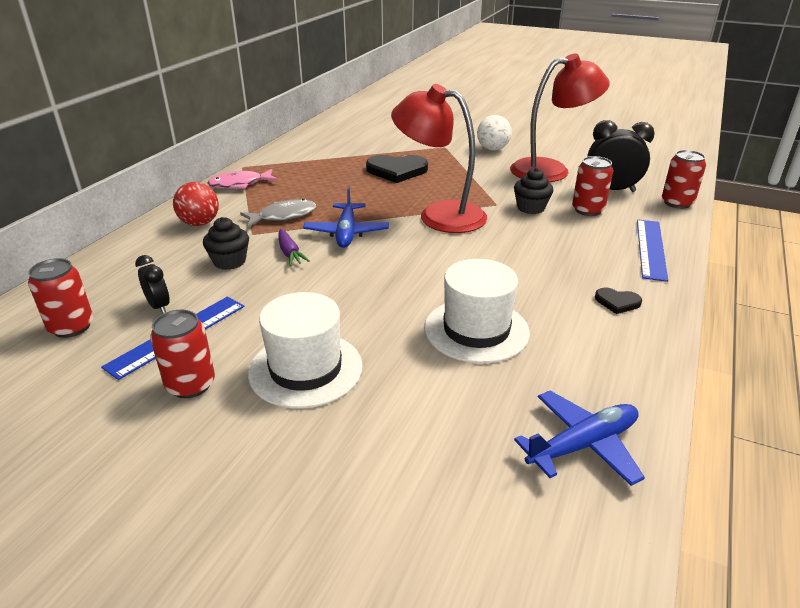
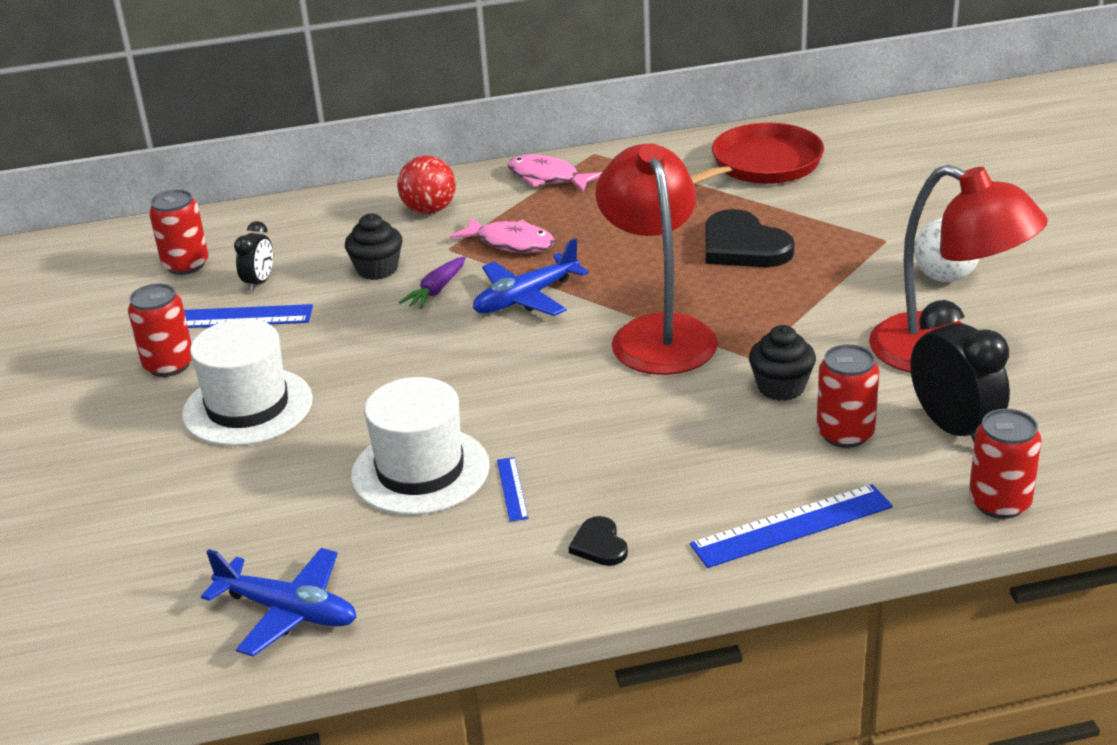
camera: 55 degrees right, 0 degrees up
grey fish [240,199,316,227] -> pink fish [450,216,555,253]
none -> blue ruler [497,457,529,522]
none -> red pan [690,123,824,185]

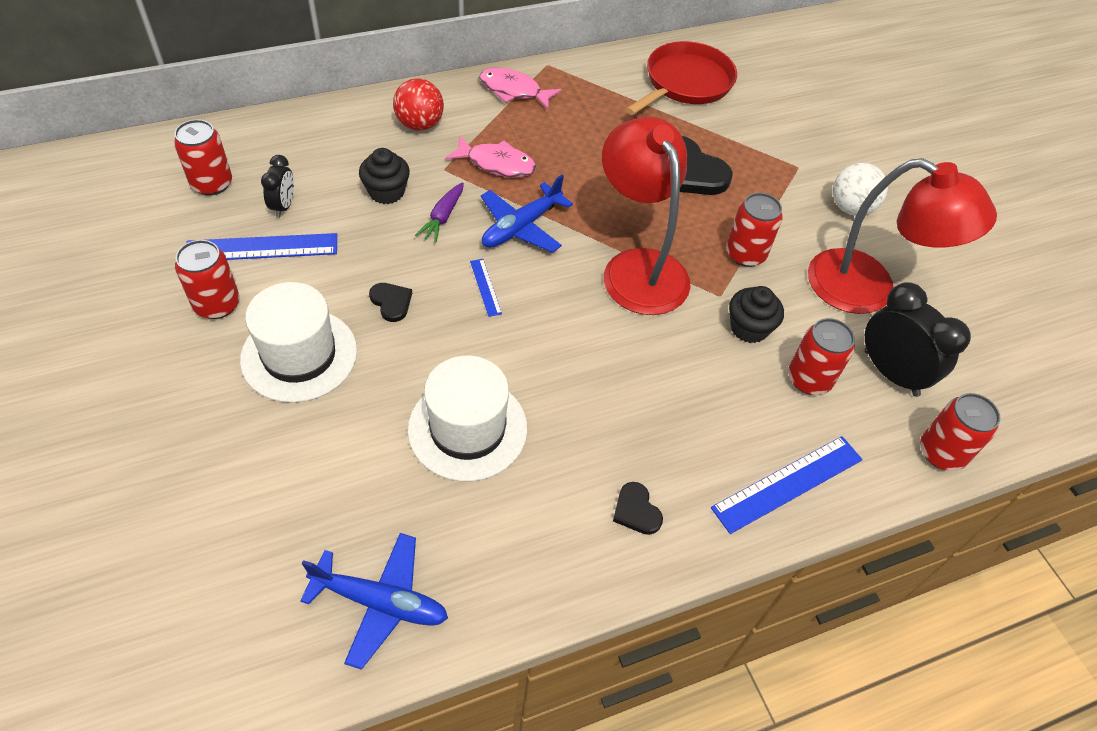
camera: 15 degrees left, 20 degrees up
blue ruler [497,457,529,522] -> blue ruler moved to [470,259,502,317]
none -> black heart [369,283,412,322]
none -> red can [726,193,783,267]

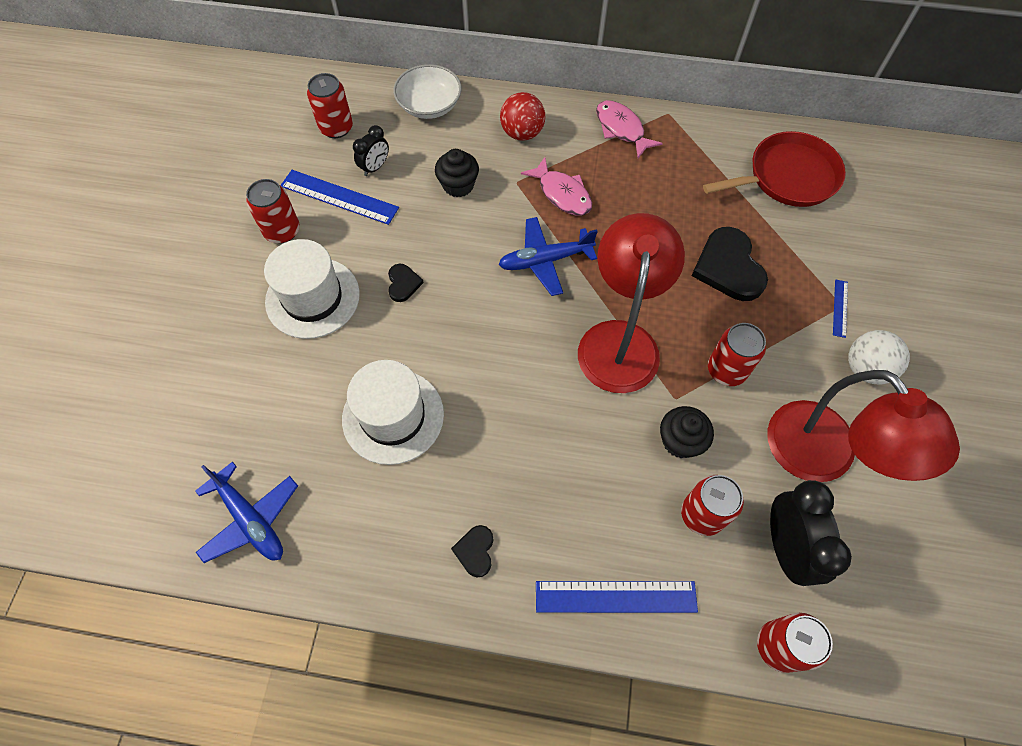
camera: 35 degrees right, 10 degrees up
purple carrot [415,183,464,243] -> none
blue ruler [470,259,502,317] -> blue ruler moved to [833,280,848,338]
none -> white bowl [393,64,462,119]

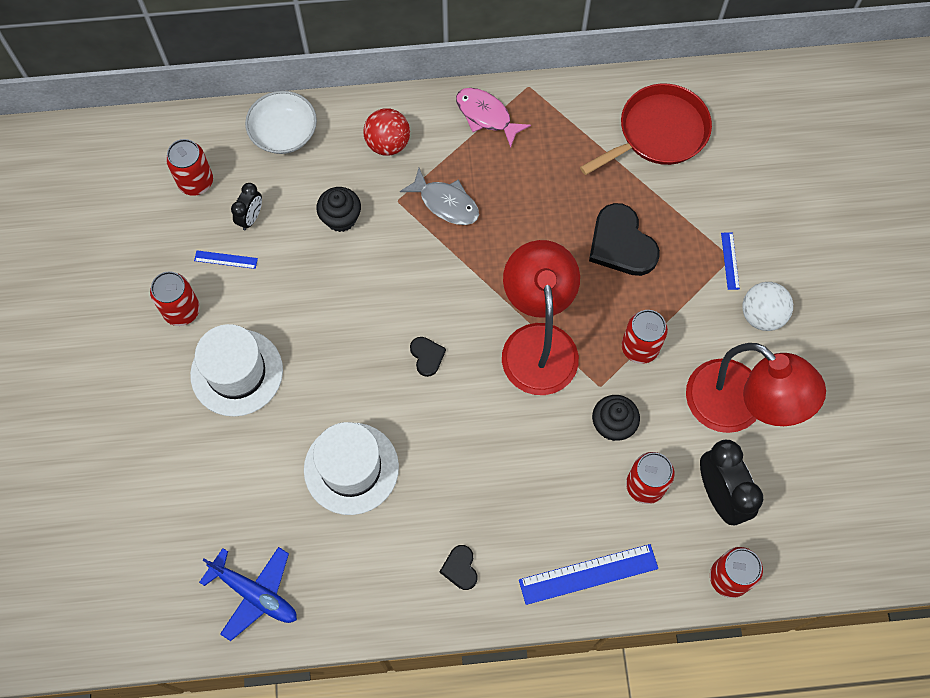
camera: 15 degrees left, 5 degrees up
blue ruler [280,170,399,225] -> blue ruler [194,250,258,269], size x0.50
black heart [388,264,424,302] -> black heart moved to [410,337,446,377]
blue plane [498,217,598,296] -> none
pink fish [521,157,592,215] -> grey fish [400,168,479,225]

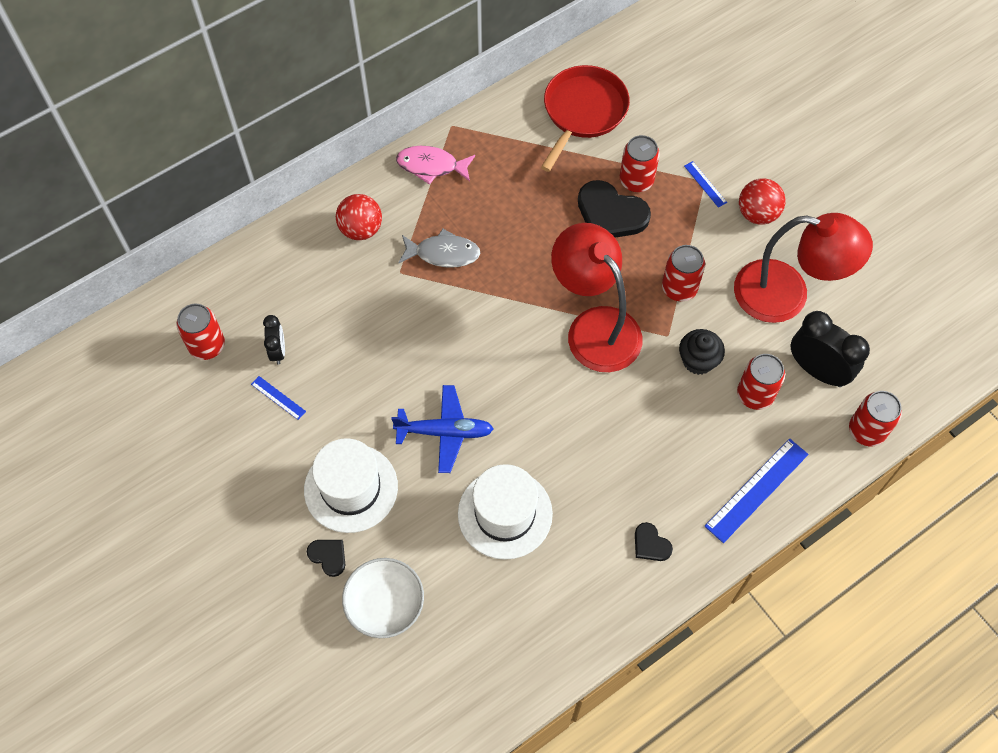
camera: 30 degrees left, 5 degrees down
red can [150,271,200,326] -> red can moved to [620,135,660,192]
blue ruler [194,250,258,269] -> blue ruler turned 60 degrees clockwise [251,376,306,420]
blue plane [199,547,297,641] -> blue plane moved to [391,385,494,473]
white bowl [245,91,317,154] -> white bowl moved to [342,558,424,638]
black cupcake [316,187,361,232] -> none
black heart [410,337,446,377] -> black heart moved to [307,540,345,577]
white ball [742,282,793,331] -> red ball [739,178,785,225]

